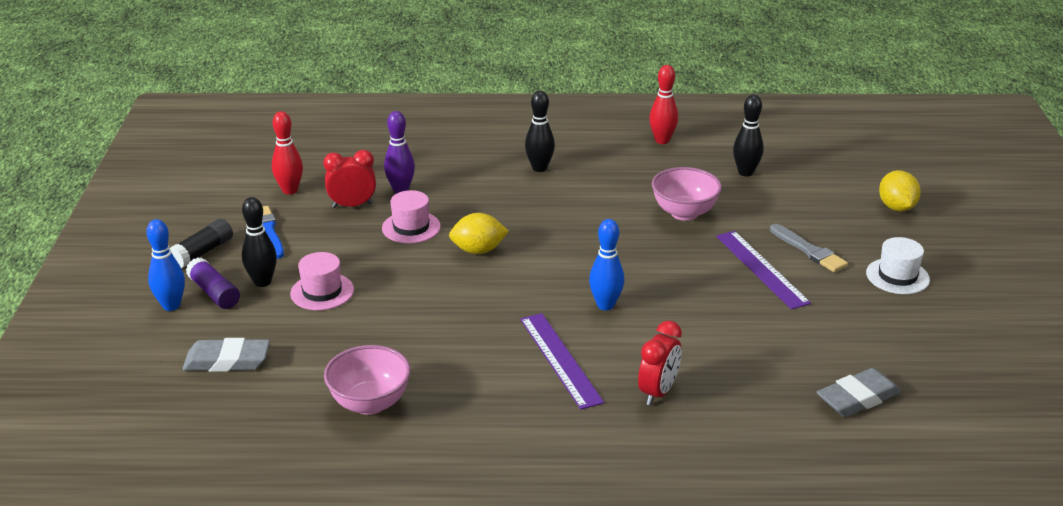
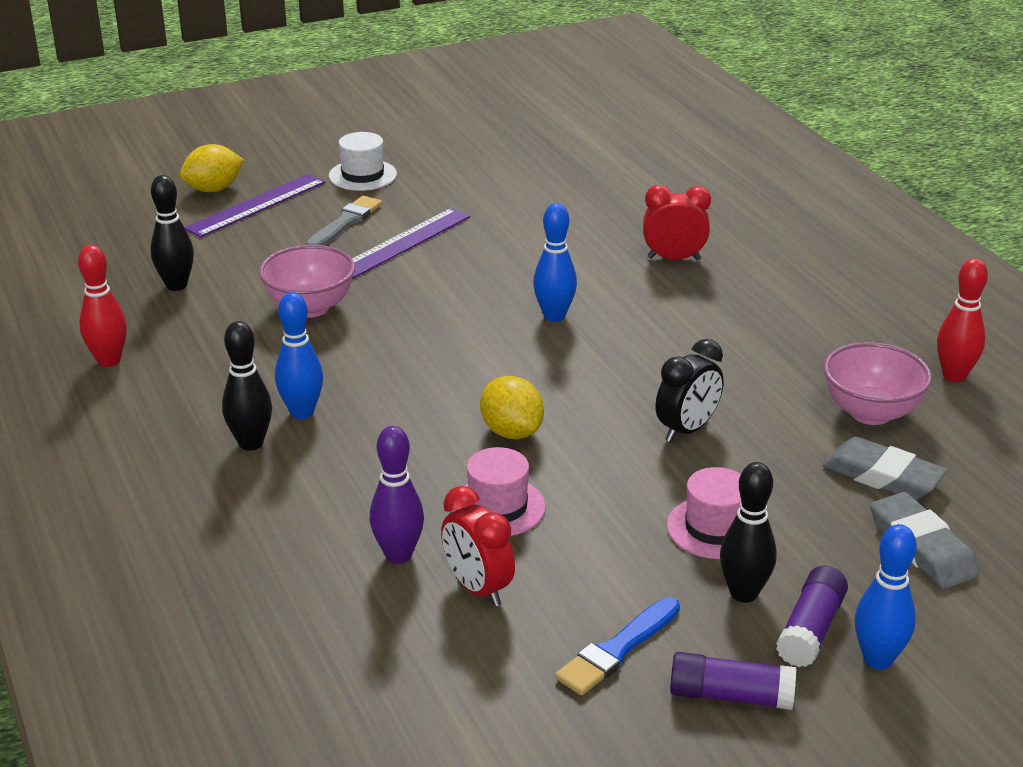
camera: 115 degrees left, 0 degrees up
black glue stick [169,219,233,268] -> purple glue stick [670,652,796,710]
red bowling pin [272,111,303,195] -> red bowling pin moved to [937,258,988,382]
purple ruler [520,313,604,410] -> purple ruler moved to [184,174,325,238]
grey eraser [817,368,901,417] -> grey eraser moved to [823,437,947,500]
none -> blue bowling pin [275,292,323,419]
none -> black clock [656,339,724,442]

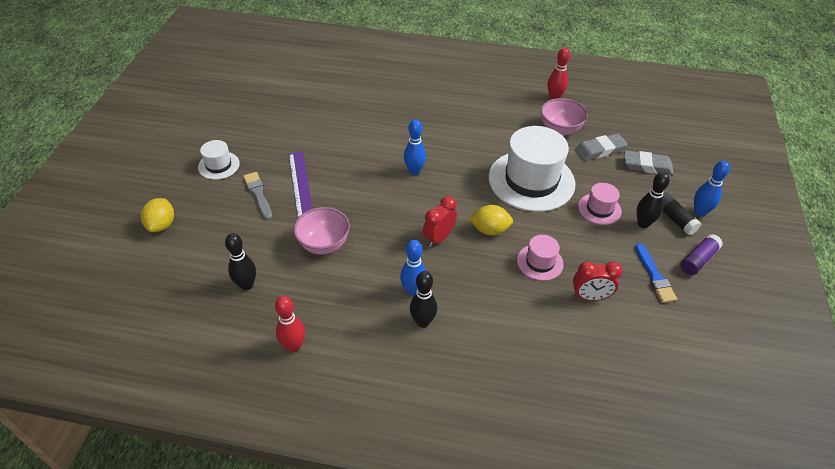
camera: 55 degrees left, 15 degrees up
purple ruler [184,174,325,238] -> none
purple bowling pin [370,426,424,564] -> none
red clock [643,185,711,260] -> red clock moved to [423,196,457,247]
black clock [656,339,724,442] -> white hat [489,126,575,212]
purple glue stick [776,566,848,667] -> black glue stick [662,192,701,235]

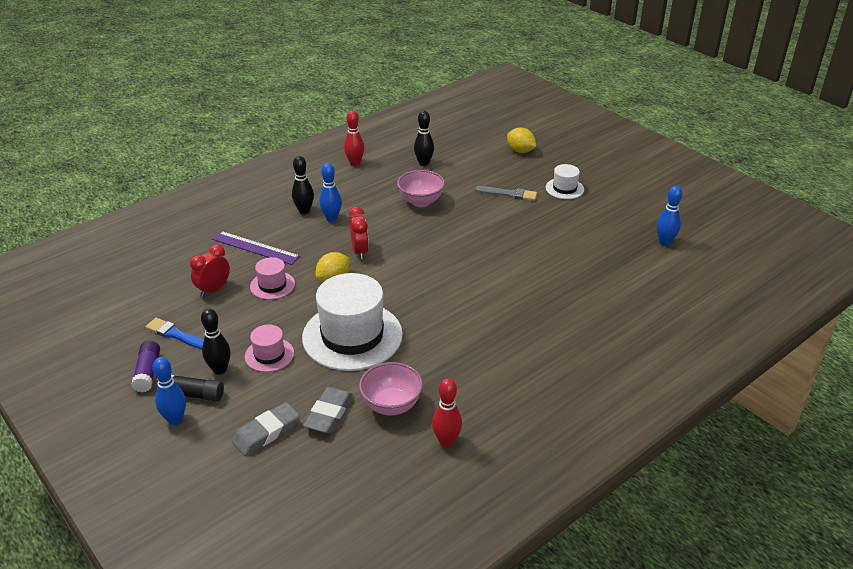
camera: 130 degrees right, 10 degrees down
purple ruler [289,152,313,218] -> purple ruler moved to [212,231,300,265]
blue bowling pin [404,119,426,175] -> blue bowling pin moved to [657,186,683,246]

